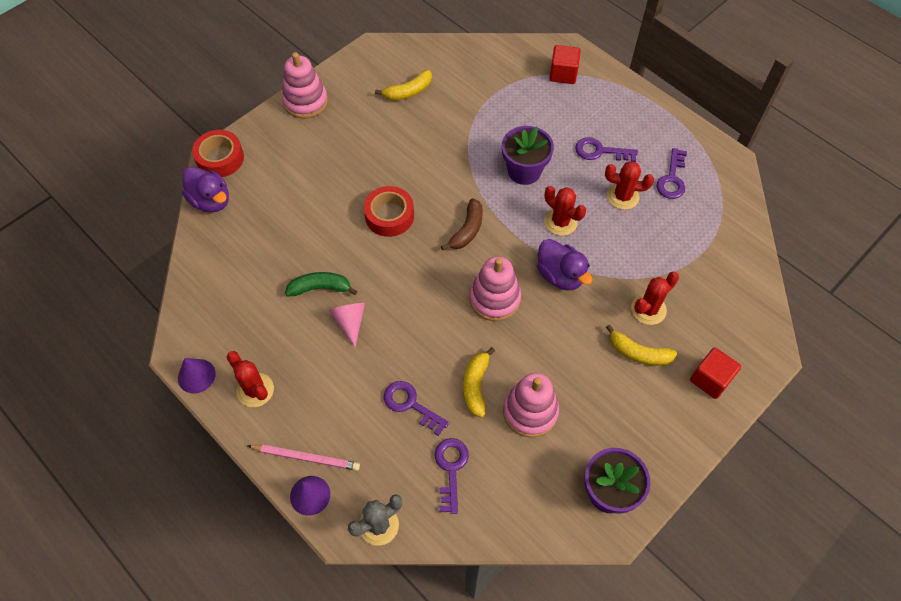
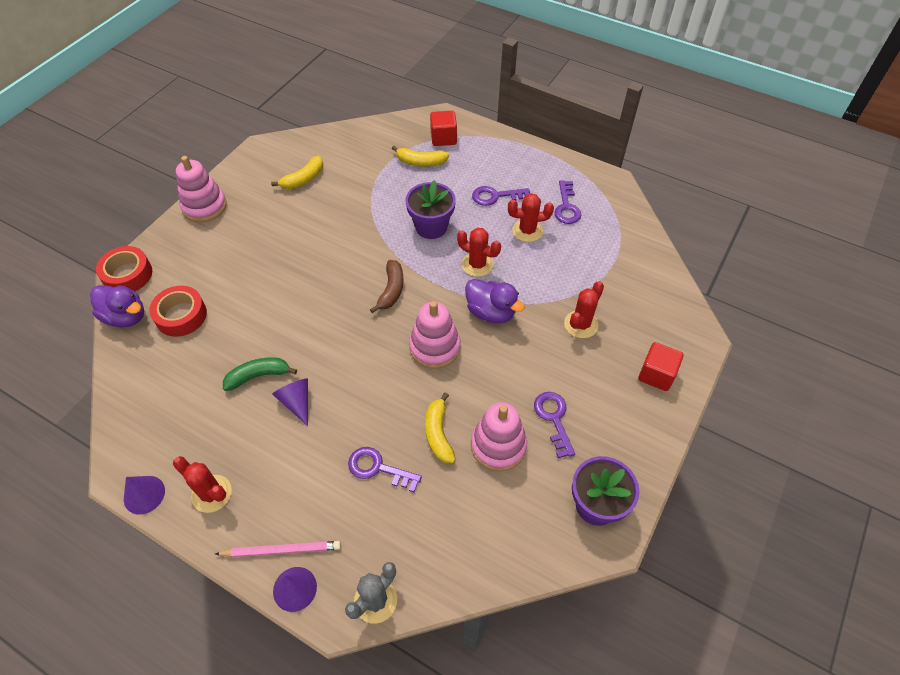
camera: 15 degrees left, 5 degrees down
pink cone [329,303,365,347] -> purple cone [273,378,308,426]
red tape [364,186,414,237] -> red tape moved to [150,286,207,337]
purple key [434,438,469,514] -> purple key moved to [534,392,575,458]
yellow banana [606,324,677,366] -> yellow banana moved to [392,146,449,167]

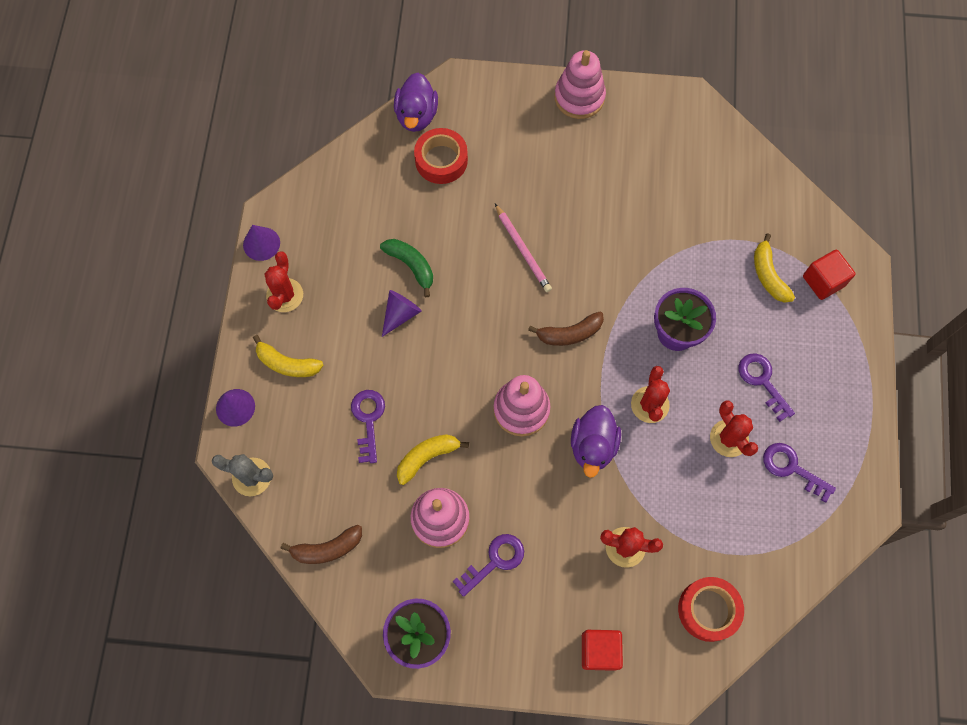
camera: 65 degrees right, 15 degrees up
red tape [96,246,152,292] -> red tape moved to [678,577,744,642]
pink pencil [215,541,341,557] -> pink pencil moved to [495,204,552,292]
yellow banana [271,156,323,189] -> yellow banana moved to [253,335,323,377]
purple key [554,180,581,224] -> purple key turned 60 degrees clockwise [763,443,836,503]
none -> brown banana [280,525,362,564]

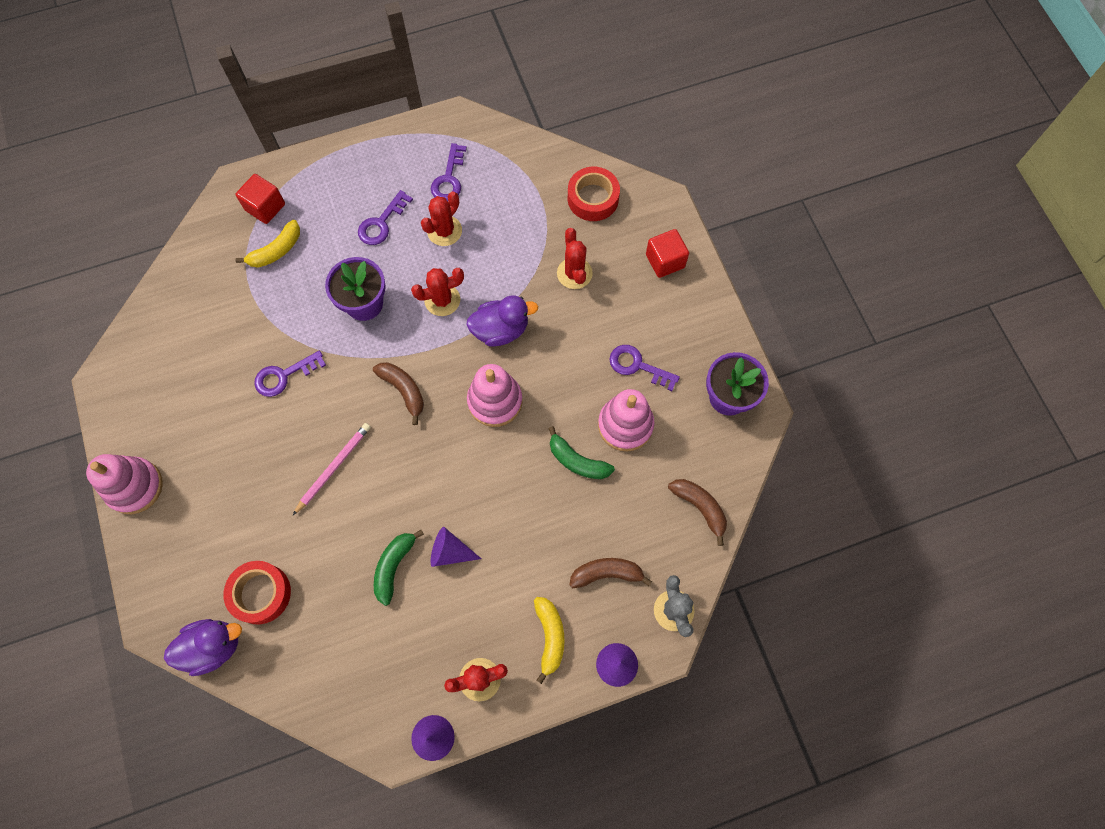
camera: 115 degrees left, 0 degrees up
purple key [351,390,385,463] -> purple key moved to [254,351,326,397]
yellow banana [397,434,469,485] -> green banana [548,426,615,479]
none -> brown banana [569,558,652,588]

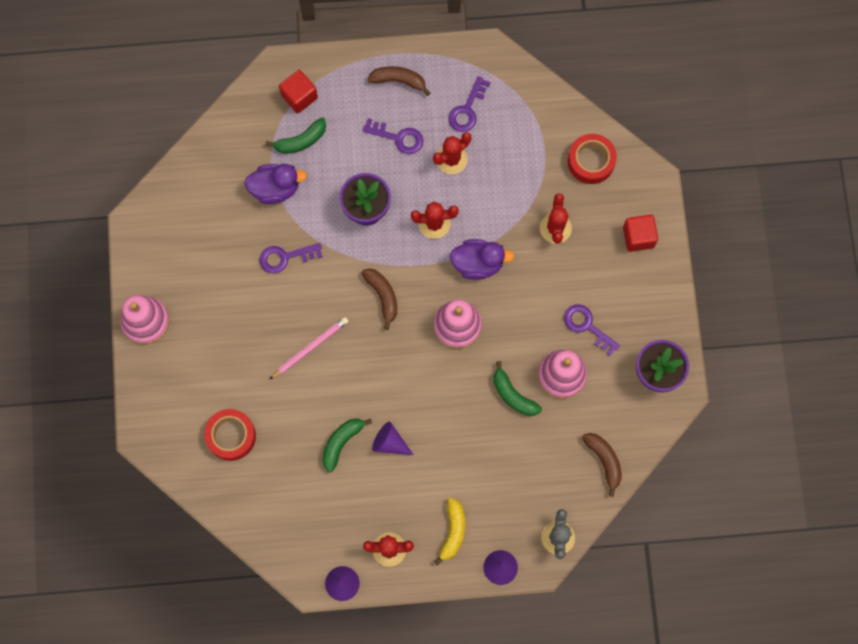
camera: 15 degrees right, 5 degrees up
purple duck [164,619,242,676] -> purple duck moved to [244,164,307,204]
yellow banana [236,220,300,268] -> green banana [265,117,326,154]
purple key [358,190,413,245] -> purple key turned 120 degrees counterclockwise [362,118,423,154]
brown banana [569,558,652,588] -> brown banana moved to [367,66,430,96]

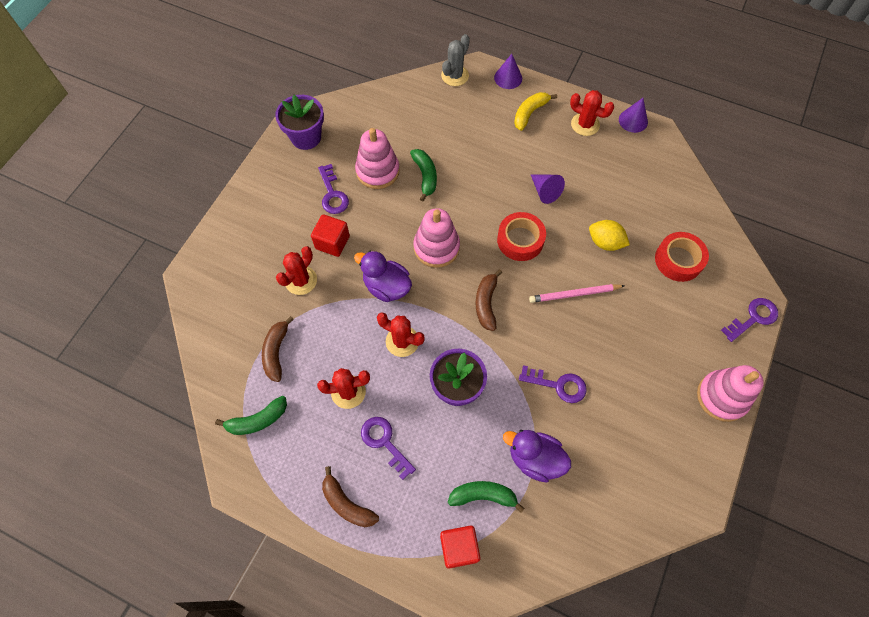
camera: 150 degrees left, 10 degrees down
green banana [322,418,372,472] -> green banana moved to [215,396,287,435]
purple key [449,76,491,132] -> purple key moved to [721,298,778,342]
red tape [568,134,617,184] -> red tape moved to [497,212,546,261]
brown banana [582,433,622,497] -> brown banana moved to [262,316,294,382]
red cube [623,215,658,252] -> red cube moved to [311,214,350,257]
none -> yellow lemon [589,220,630,251]

